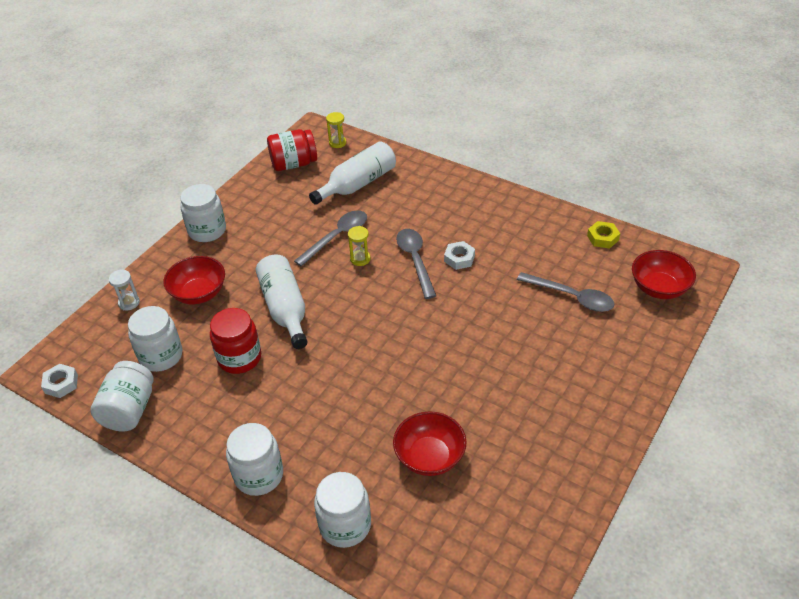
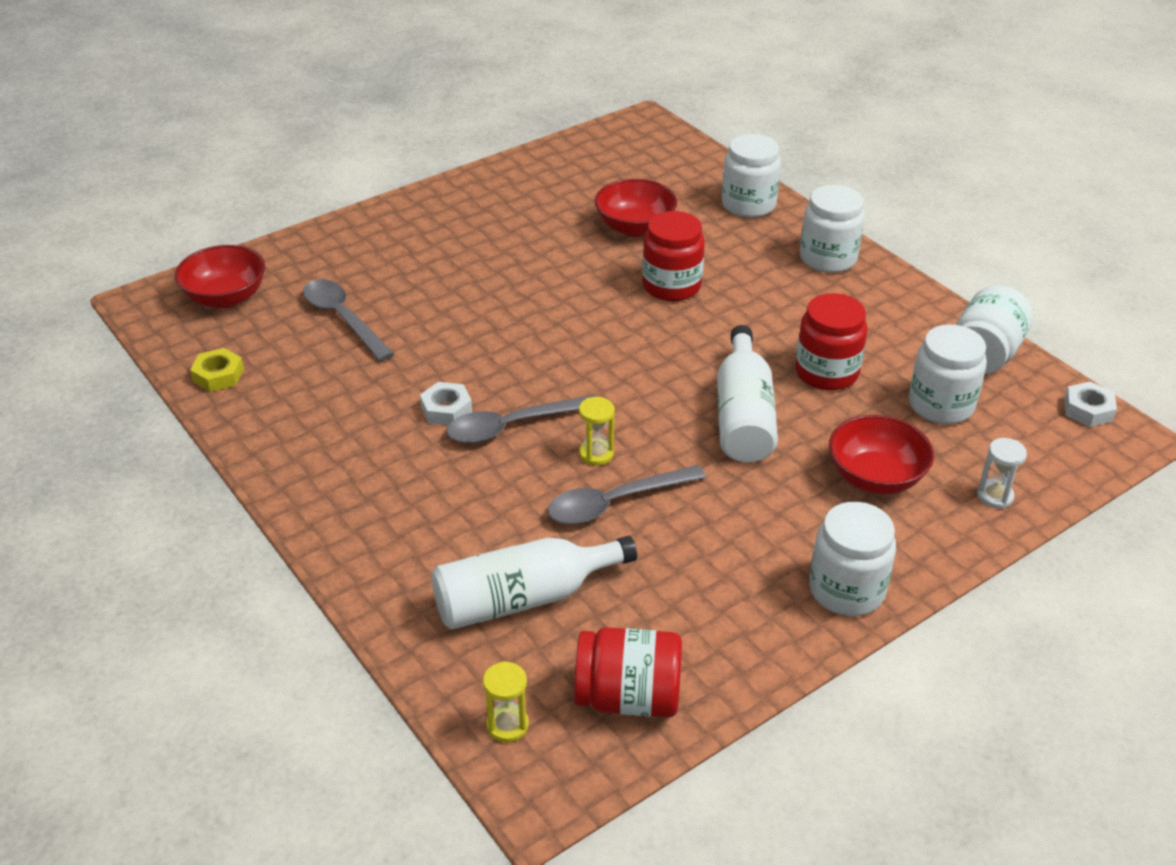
camera: 160 degrees left, 5 degrees down
grey spoon [396,229,436,299] -> grey spoon turned 60 degrees clockwise [447,395,597,444]
none -> red jar [642,211,705,301]

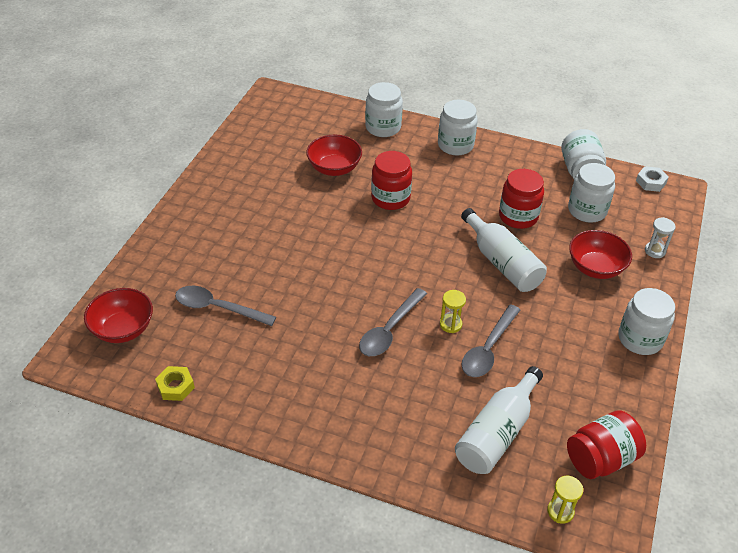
camera: 35 degrees left, 5 degrees up
white nut [420,382,472,425] -> none

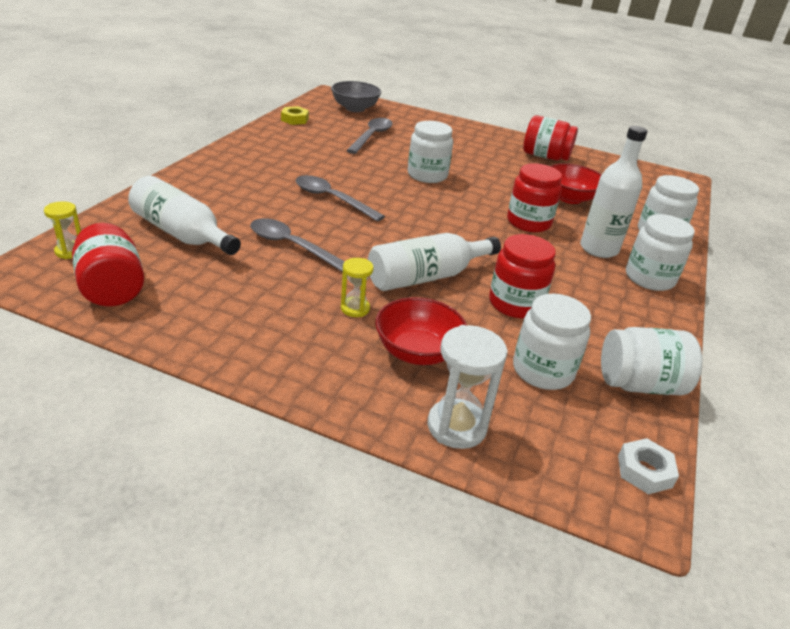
camera: 90 degrees right, 10 degrees down
red bowl [84,288,153,343] -> grey bowl [331,81,381,112]
yellow hourglass [440,290,466,333] -> yellow hourglass moved to [341,258,374,317]
white jar [618,288,675,355] -> white jar moved to [408,121,453,183]
white hourglass [645,217,676,258] -> white hourglass [428,325,508,449], size x1.69
none -> red jar [523,115,578,161]
none -> white bottle [580,126,647,258]

